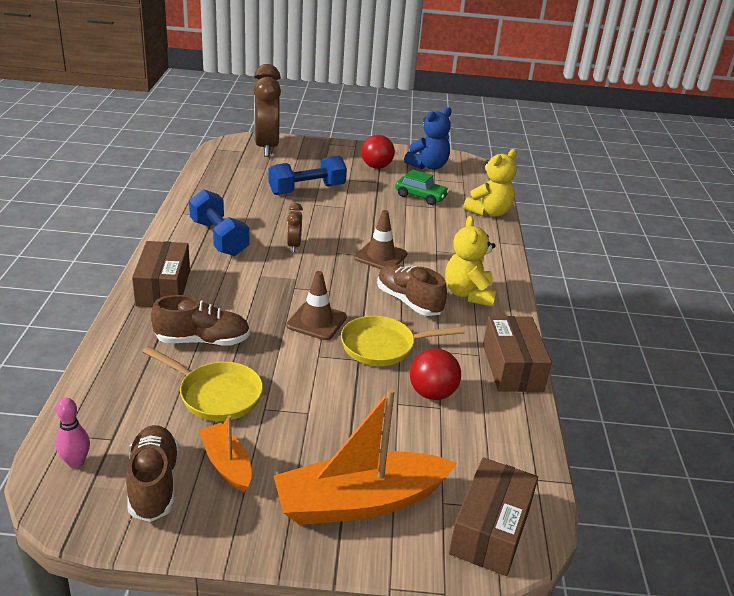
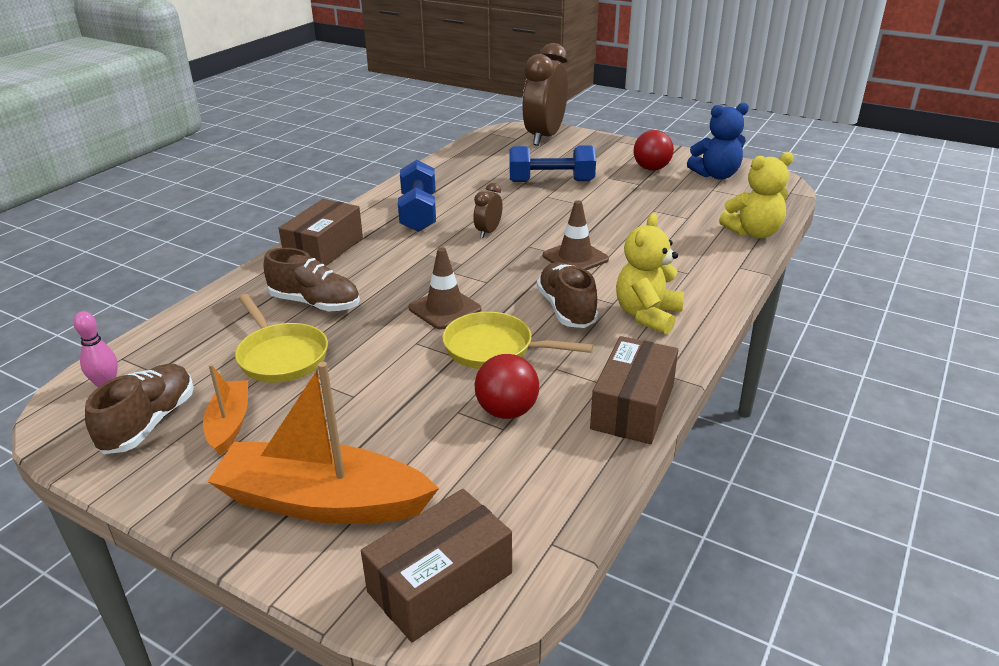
camera: 30 degrees right, 0 degrees up
green car [395,169,449,205] -> none

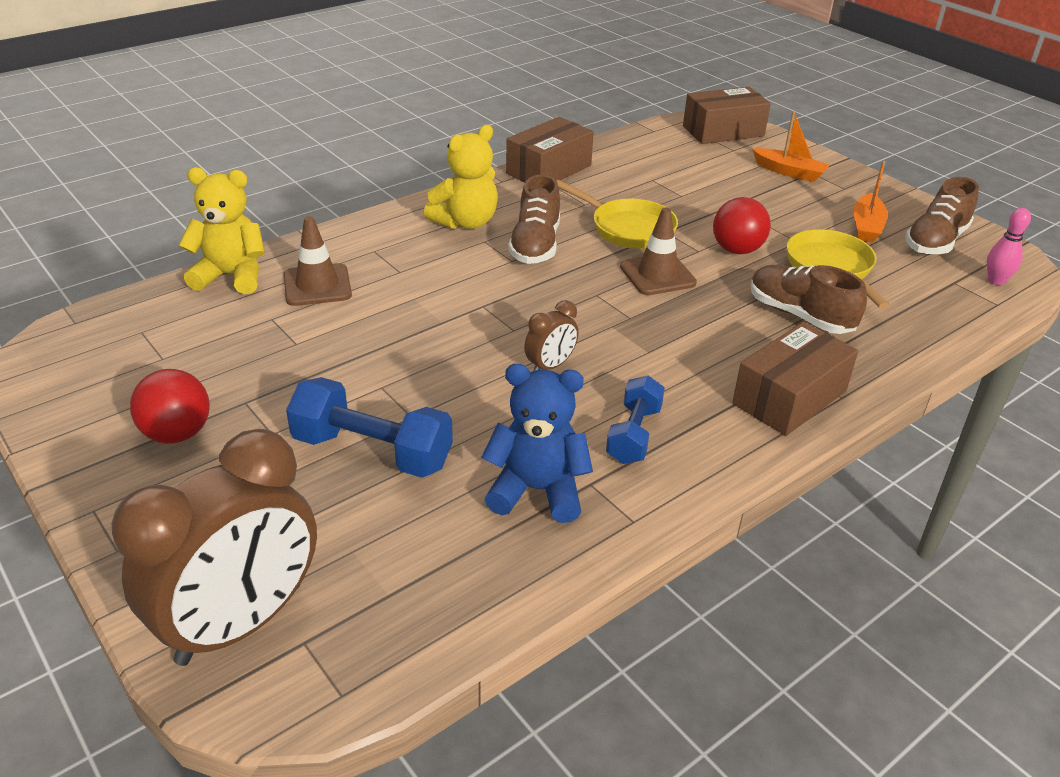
camera: 160 degrees left, 5 degrees up
orange boat [207,362,439,524] -> orange boat [752,112,830,182], size x0.52
blue dumbbell [398,160,436,232] -> blue dumbbell [606,375,665,464], size x0.65
red ball [474,354,539,419] -> red ball moved to [713,197,771,254]
brown traffic cone [543,200,609,270] -> brown traffic cone moved to [283,216,352,306]
blue teddy bear [687,102,749,180] -> blue teddy bear moved to [481,364,593,523]

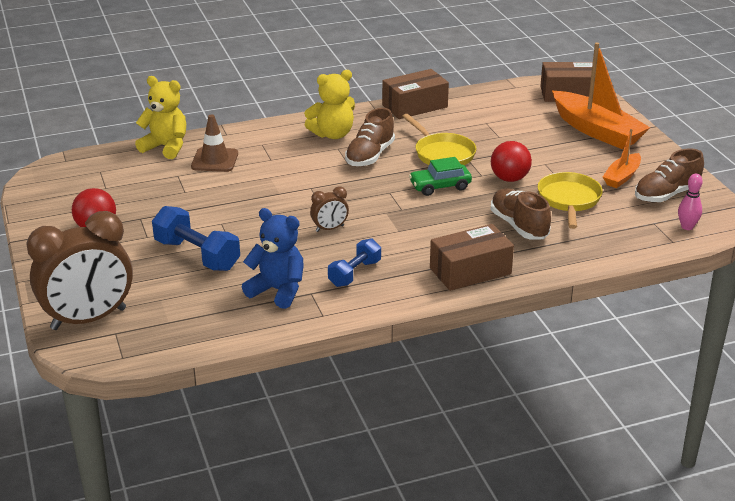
camera: 20 degrees right, 5 degrees down
brown traffic cone [620,207,697,295] -> green car [409,157,472,196]
orange boat [752,112,830,182] -> orange boat [552,42,650,149], size x1.91

